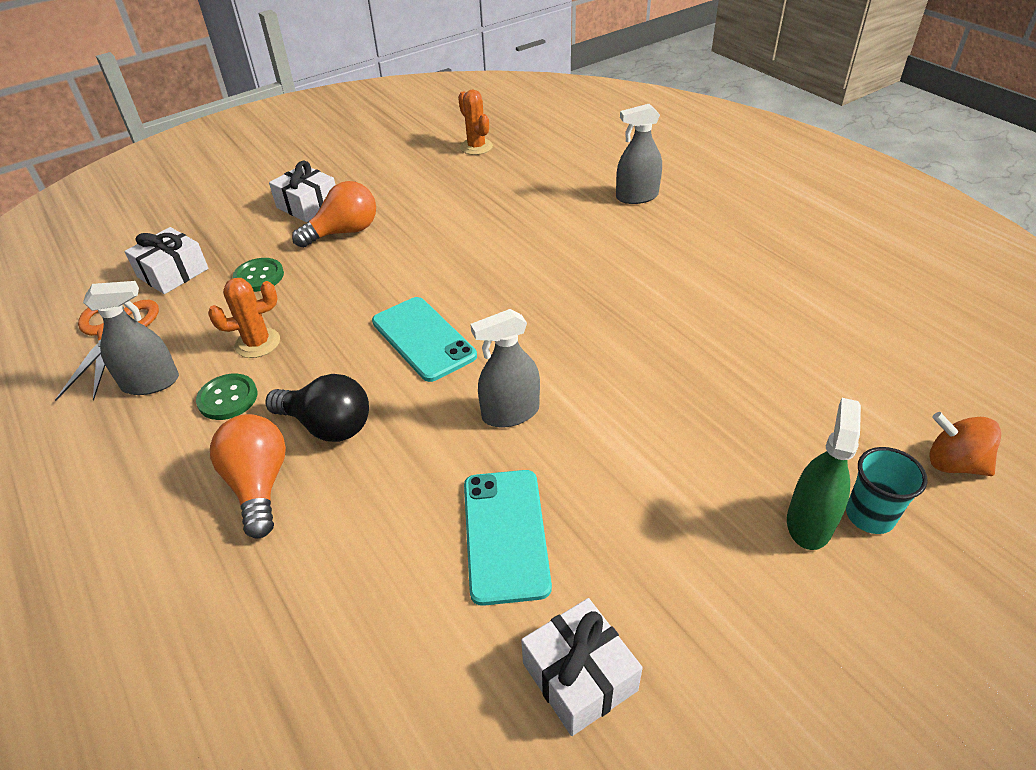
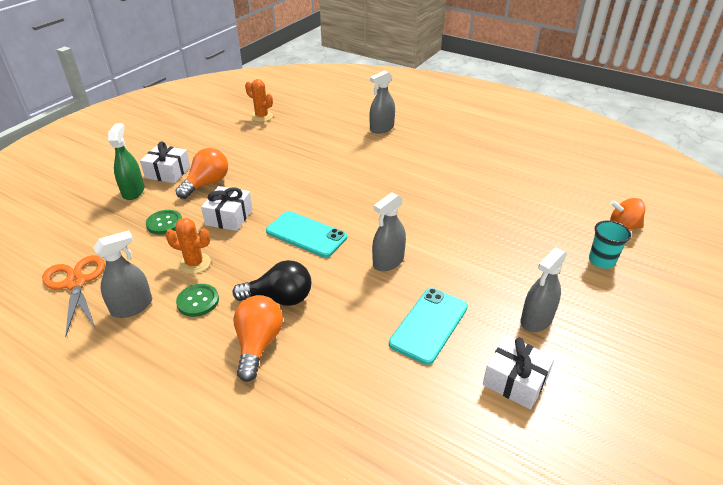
camera: 25 degrees left, 5 degrees down
white gift [125,227,208,294] -> white gift moved to [201,186,253,231]
orange cactus [208,278,280,358] -> orange cactus turned 60 degrees clockwise [165,218,211,274]
orange light bulb [210,414,286,538] -> orange light bulb turned 45 degrees clockwise [234,295,283,382]
turquoise phone [464,470,552,606] -> turquoise phone turned 60 degrees clockwise [389,288,468,365]
green spray bottle [787,398,861,550] -> green spray bottle moved to [108,123,144,200]
none -> grey spray bottle [521,248,567,332]

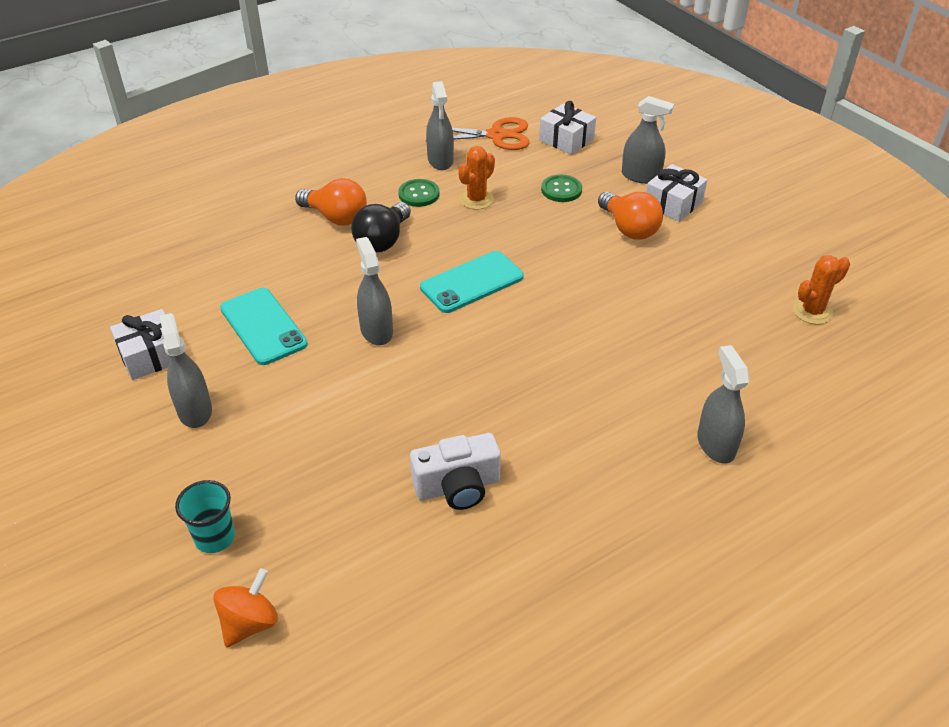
camera: 115 degrees right, 5 degrees up
green spray bottle [108,123,144,200] -> grey spray bottle [622,96,674,184]
white gift [201,186,253,231] -> white gift moved to [539,101,596,155]
none -> white camera [410,433,501,510]

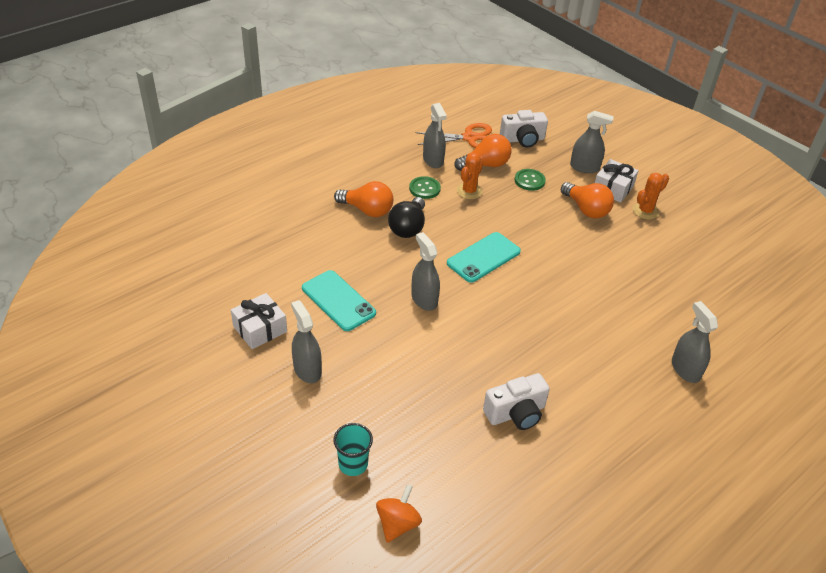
camera: 10 degrees left, 0 degrees up
white gift [539,101,596,155] -> white camera [500,110,548,148]
orange cactus [793,255,850,325] -> orange cactus moved to [633,173,669,219]
none -> orange light bulb [454,134,511,171]

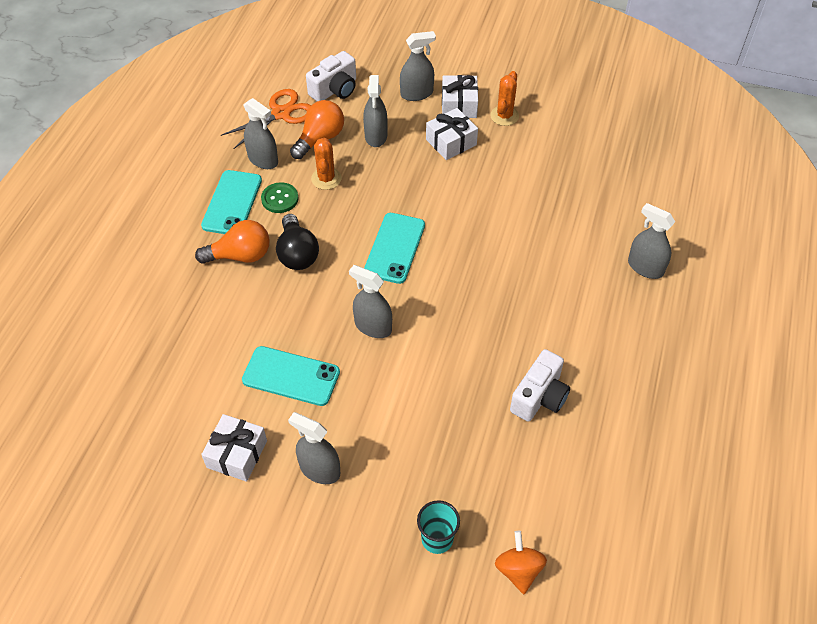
camera: 30 degrees left, 10 degrees up
green button [515,169,546,191] -> grey spray bottle [363,75,388,147]
orange light bulb [561,182,614,218] -> white gift [426,108,478,160]
none -> turquoise phone [201,170,262,234]

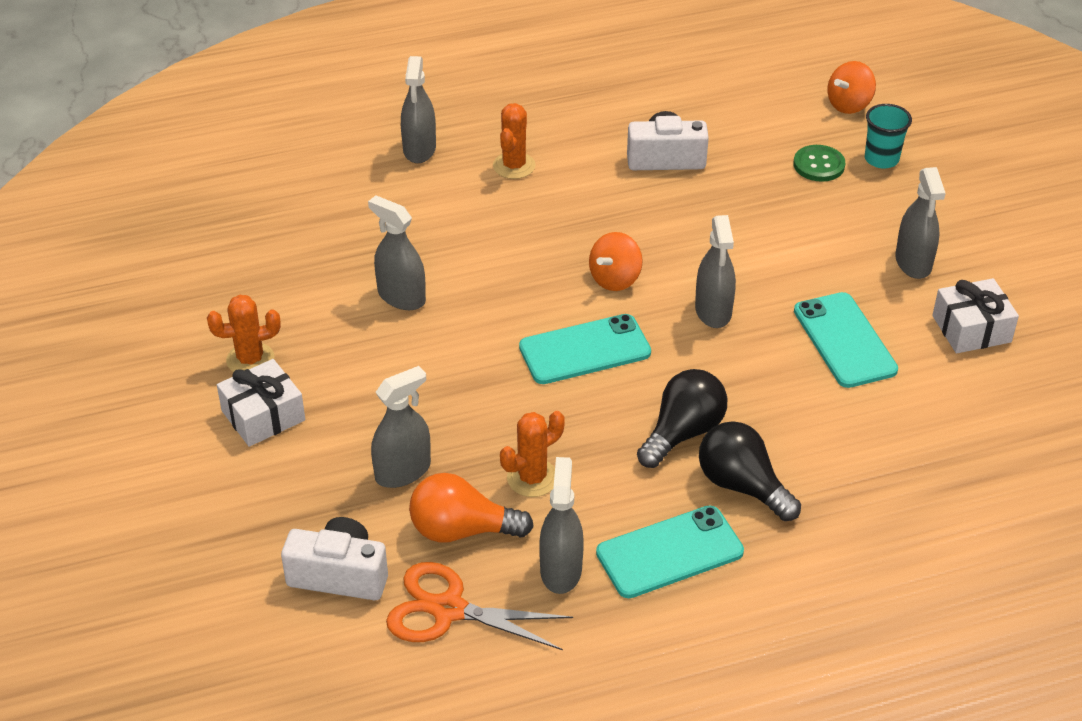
camera: 125 degrees left, 10 degrees down
orange light bulb [195,220,269,264] -> black light bulb [699,421,801,521]
green button [261,182,299,213] -> green button moved to [793,145,845,182]
grey spray bottle [400,31,436,101] -> grey spray bottle moved to [368,195,426,310]
white gift [426,108,478,160] -> none
none -> orange cactus [493,103,536,179]
none -> orange spinning top [589,232,643,291]

